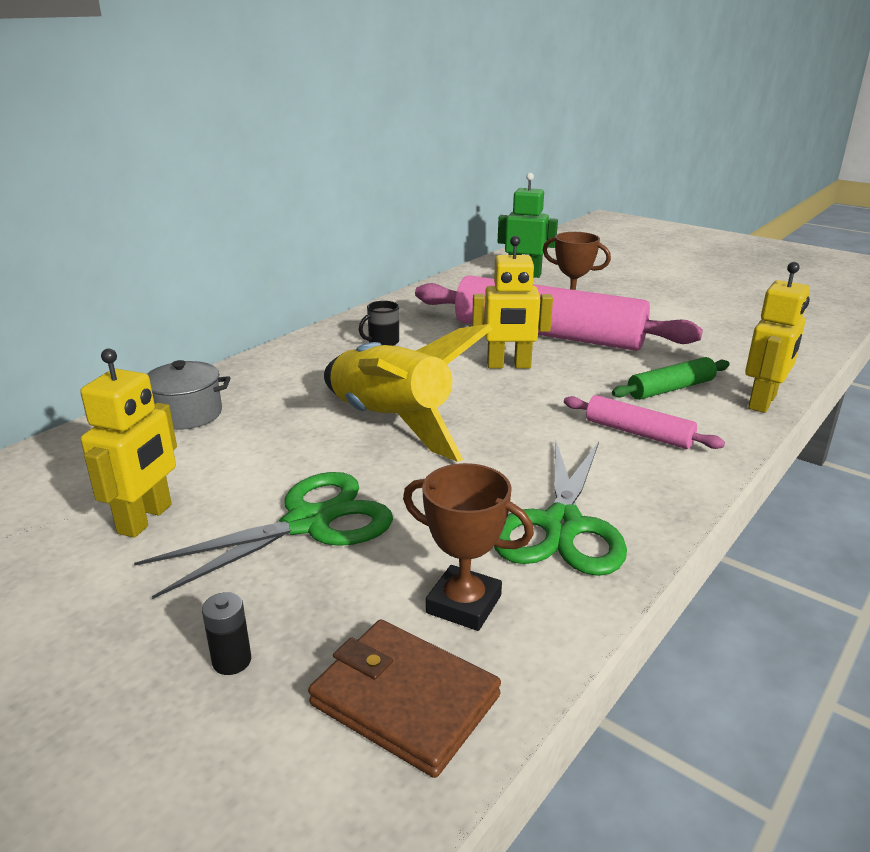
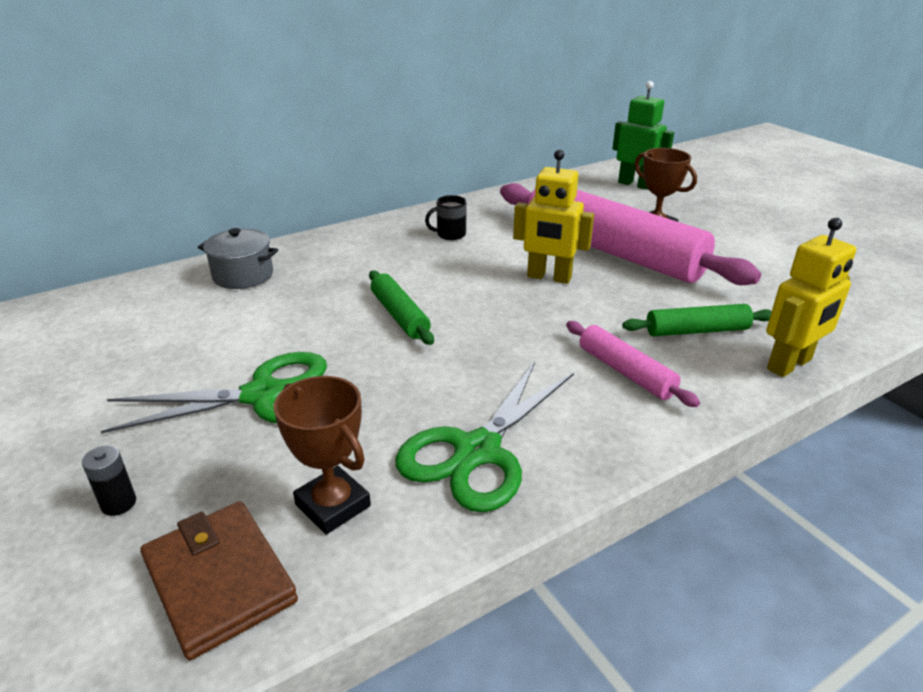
camera: 20 degrees right, 5 degrees up
yellow robot [80,349,177,538] -> none
yellow rocket [324,324,492,462] -> green rolling pin [369,270,434,345]

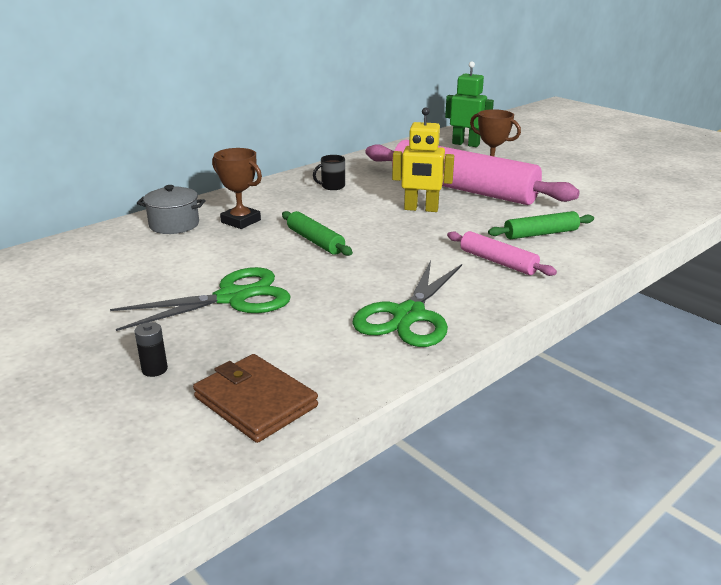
camera: 10 degrees left, 5 degrees down
brown trophy [274,376,371,535] -> brown trophy moved to [212,148,262,229]
yellow robot [766,218,856,377] -> none

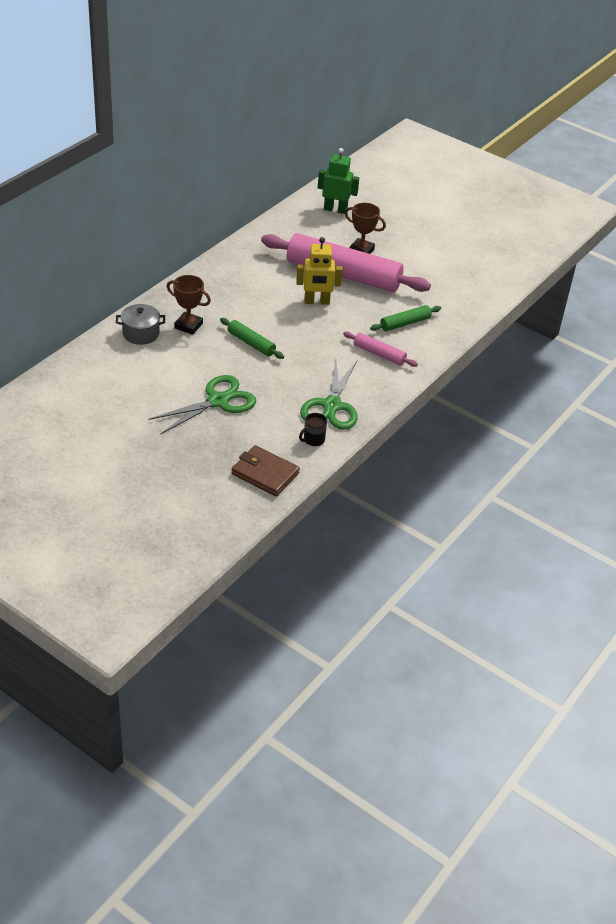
camera: 15 degrees left, 15 degrees up
black battery [134,322,168,377] -> none
black mug [313,155,345,190] -> black mug moved to [299,413,327,446]

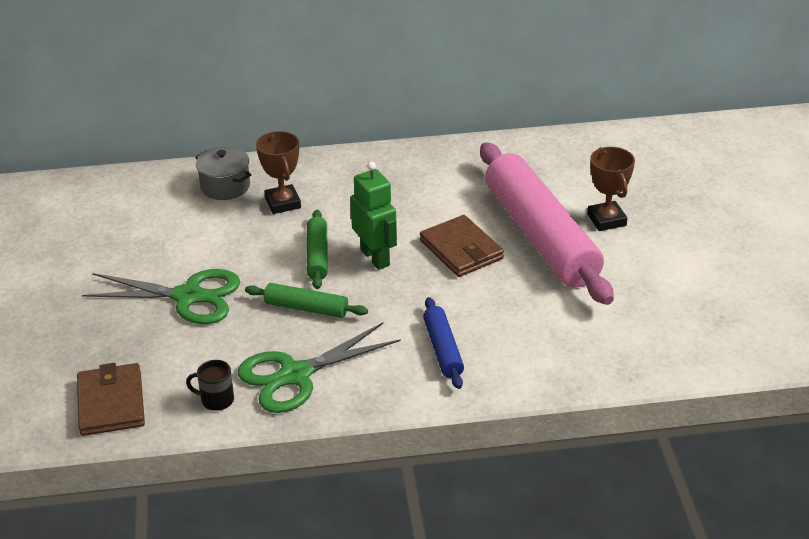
camera: 50 degrees right, 5 degrees down
yellow robot [296,237,343,305] -> brown wallet [420,215,504,277]
green robot [318,148,359,214] -> green robot moved to [350,162,397,270]
pink rolling pin [343,331,418,367] -> blue rolling pin [423,297,464,389]
green rolling pin [370,305,441,331] -> green rolling pin moved to [245,283,368,318]

